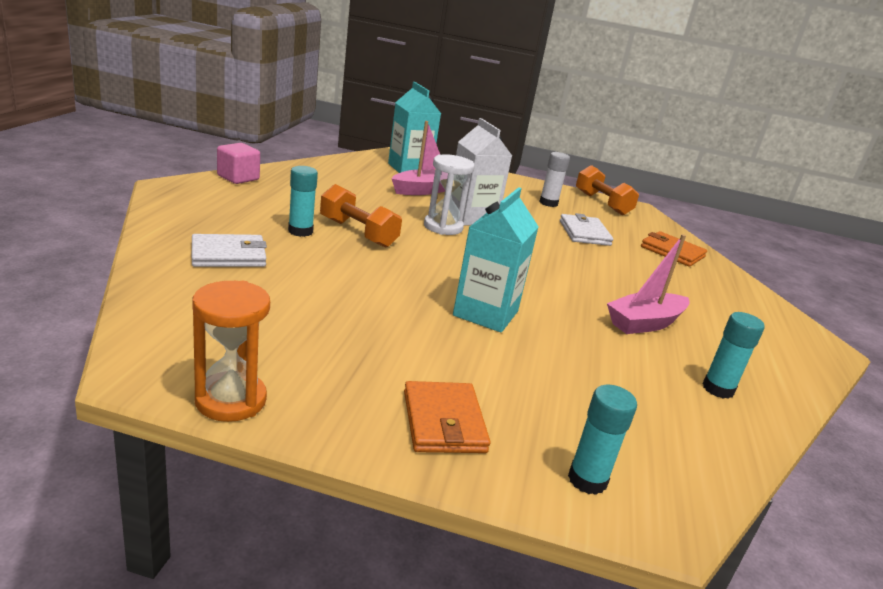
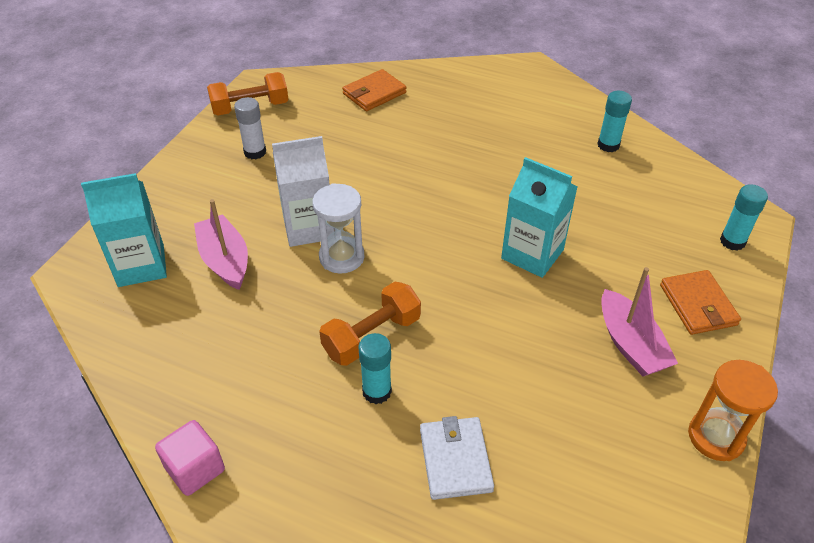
camera: 75 degrees left, 20 degrees up
orange wallet [404,381,491,453] -> orange wallet turned 75 degrees clockwise [660,270,741,335]
white wallet [560,213,613,246] -> none
pink boat [607,234,690,334] -> pink boat moved to [601,267,678,376]

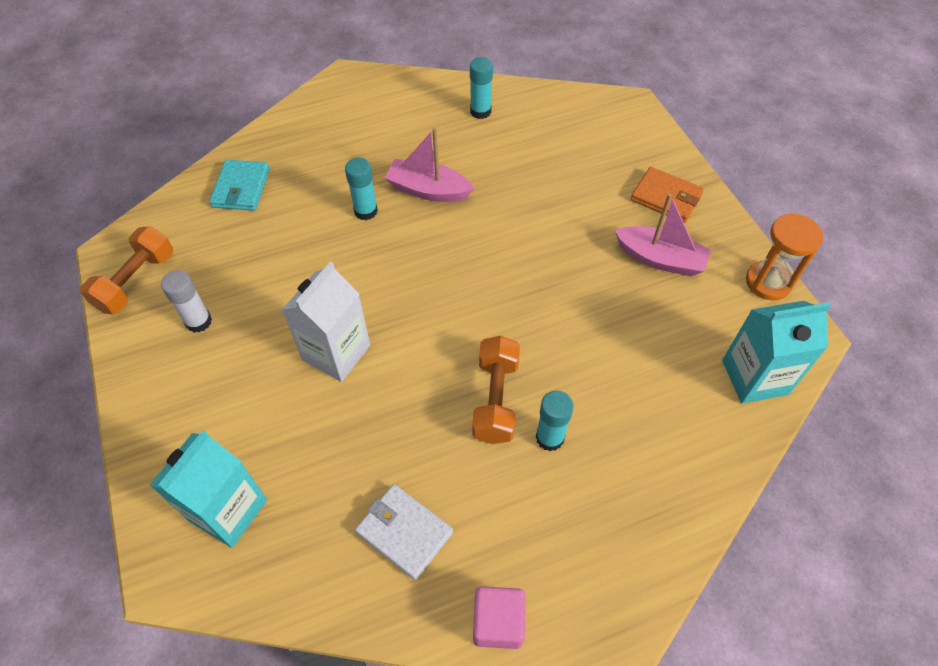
camera: 45 degrees left, 10 degrees up
pink boat [194,199,248,290] -> pink boat moved to [385,128,474,202]
white hourglass [312,183,364,274] -> none
orange wallet [342,69,407,111] -> turquoise wallet [209,160,270,211]
white wallet [420,416,494,500] -> white wallet moved to [355,484,453,580]
turquoise carton [501,157,577,278] -> turquoise carton moved to [722,301,831,404]
turquoise glue stick [720,184,768,251] -> turquoise glue stick moved to [345,158,378,220]

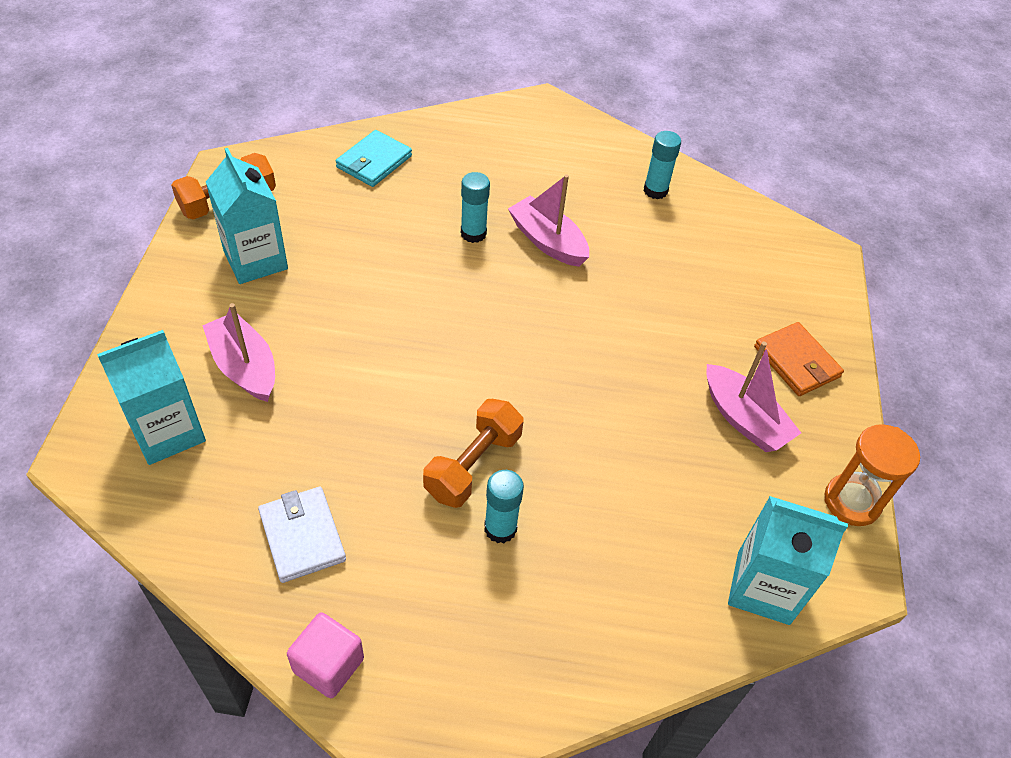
camera: 25 degrees right, 5 degrees down
white glue stick [161,270,212,333] -> turquoise carton [206,148,288,284]
white carton [282,261,370,382] -> none
none -> pink boat [202,303,275,402]

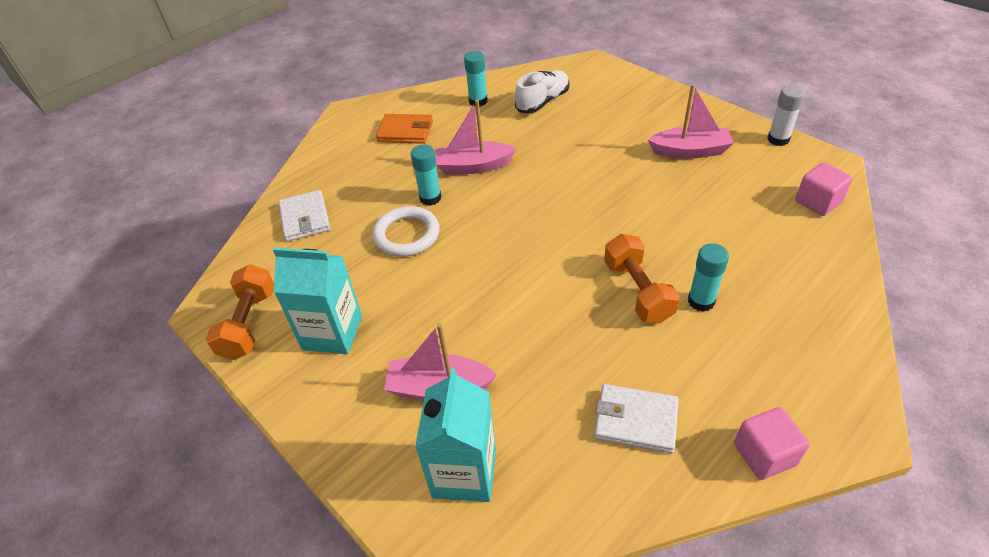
camera: 45 degrees left, 5 degrees down
turquoise wallet [336,130,412,187] -> white wallet [279,190,330,241]
turquoise carton [728,496,848,625] -> pink cube [795,162,853,216]
orange wallet [754,322,844,396] -> orange wallet moved to [376,114,433,144]
orange hourglass [824,424,920,526] -> white glue stick [767,85,805,146]
none -> white ring [372,206,440,257]
none -> white shoe [515,70,570,113]

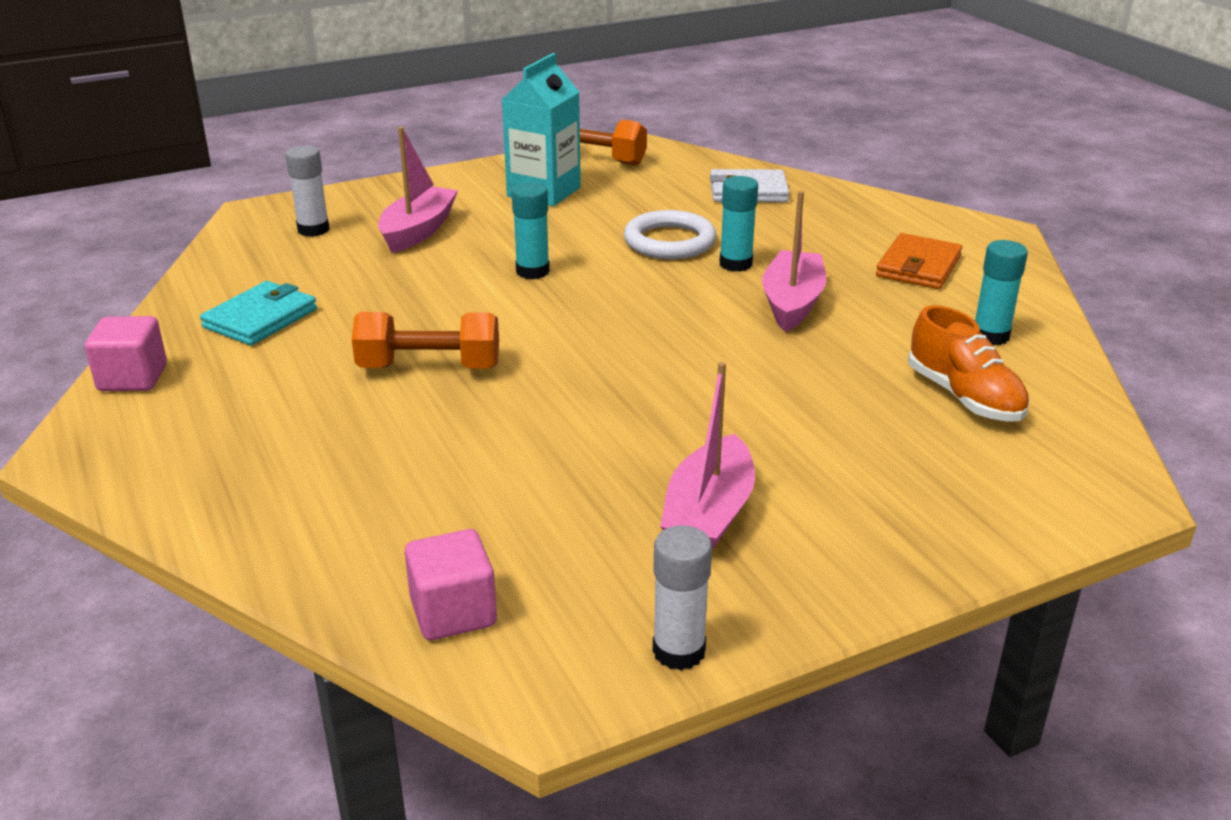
camera: 105 degrees right, 15 degrees down
turquoise carton [415,368,496,502] -> white glue stick [285,145,330,237]
white shoe [515,70,570,113] -> orange shoe [908,305,1030,422]
white wallet [594,384,679,453] -> turquoise wallet [200,281,317,345]
turquoise glue stick [688,243,729,312] -> turquoise glue stick moved to [512,183,550,279]

